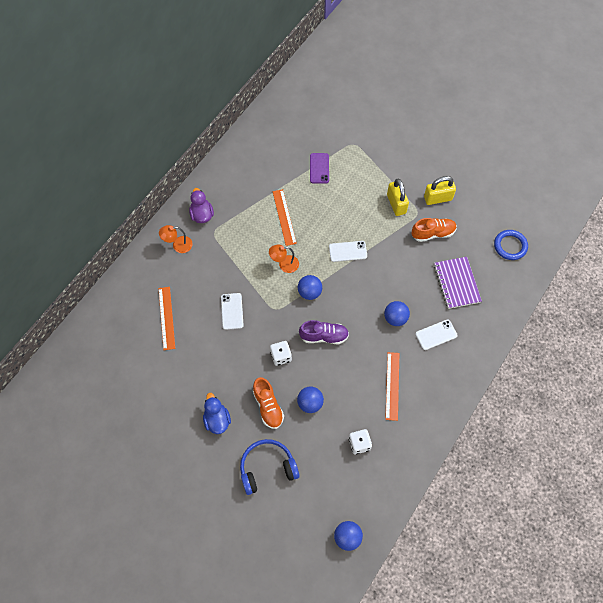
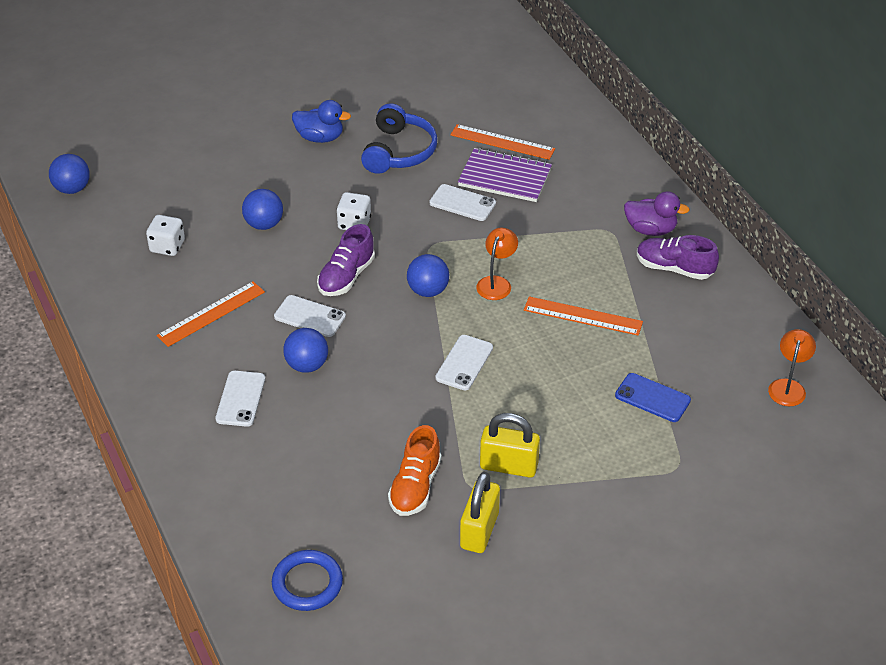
camera: 120 degrees right, 20 degrees down
orange lamp [159,225,193,253] -> orange lamp moved to [768,329,816,406]
blue headphones [240,439,300,495] -> blue headphones moved to [361,103,438,174]
orange shoe [253,377,284,429] -> none
purple phone [310,153,329,183] -> blue phone [615,373,691,422]
orange ruler [385,352,400,421] -> orange ruler turned 75 degrees counterclockwise [157,281,265,347]
purple notebook [434,257,482,309] -> purple notebook moved to [458,148,552,202]
none -> white phone [274,295,346,337]
none -> purple shoe [637,235,719,280]

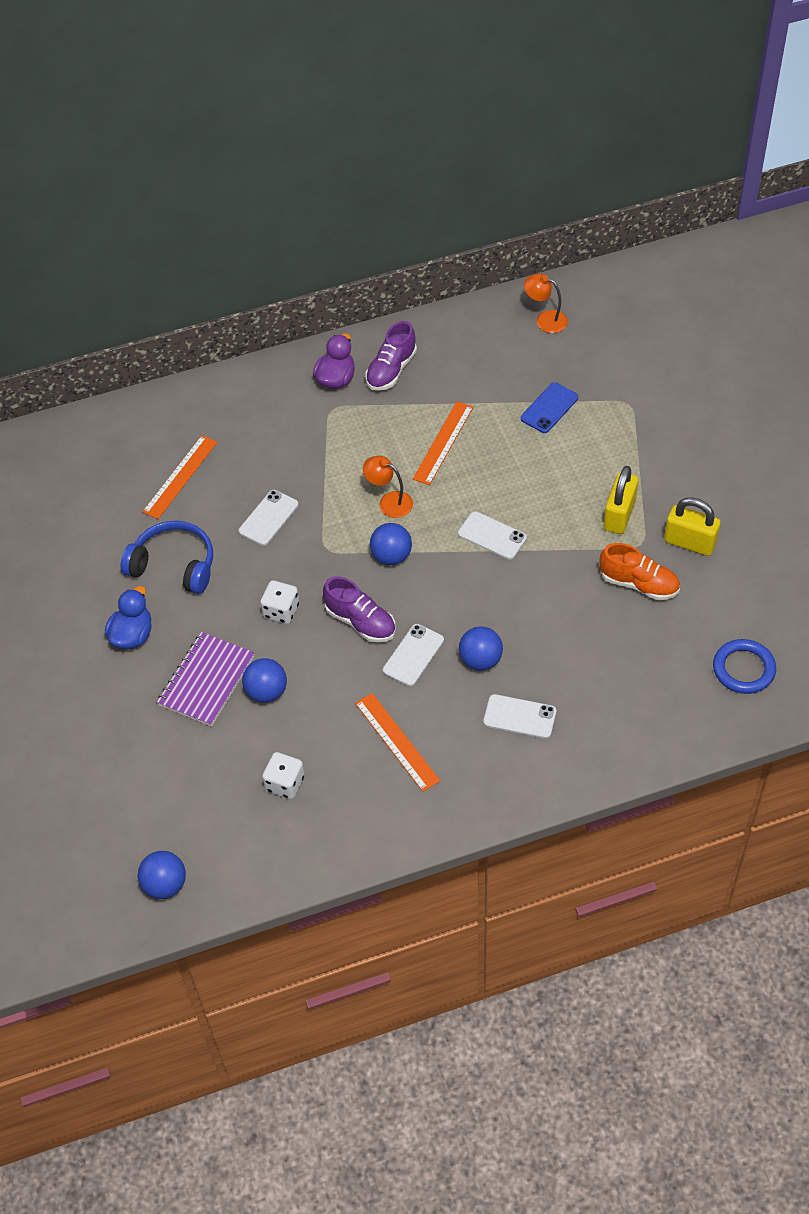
camera: 80 degrees left, 10 degrees up
purple notebook [458,148,552,202] -> purple notebook moved to [157,632,254,726]

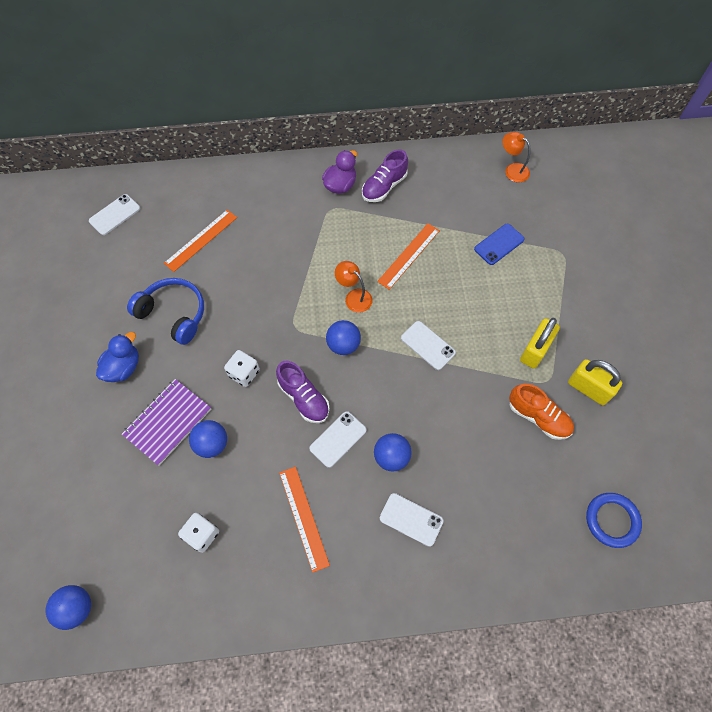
camera: 10 degrees right, 10 degrees up
white phone [239,490,298,546] -> white phone moved to [89,194,140,235]

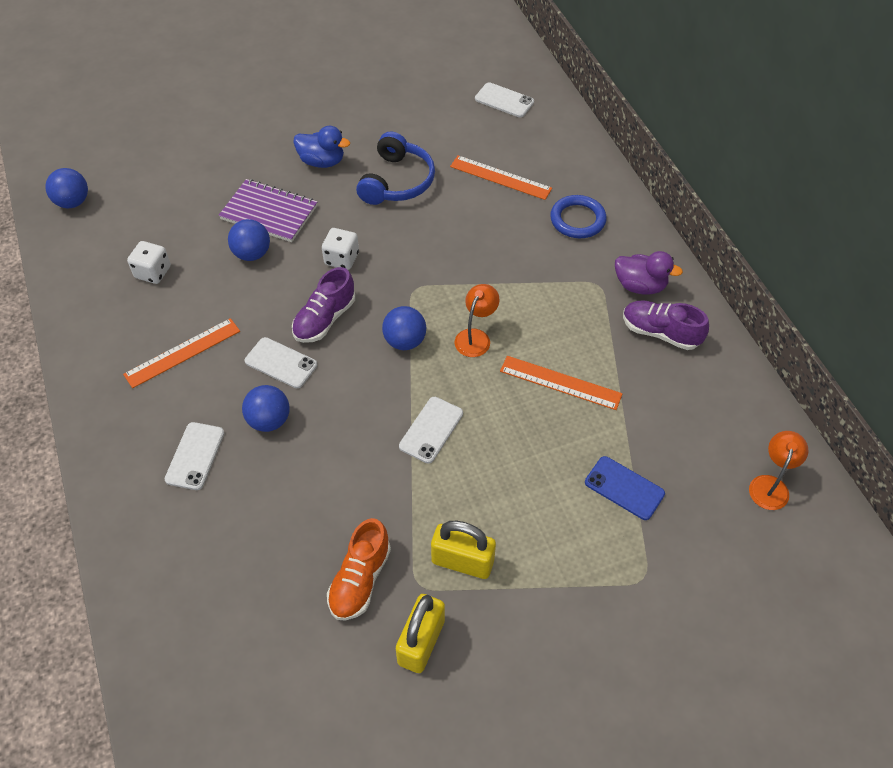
camera: 75 degrees right, 10 degrees down
blue ring [586,493,642,548] -> blue ring moved to [550,195,607,238]

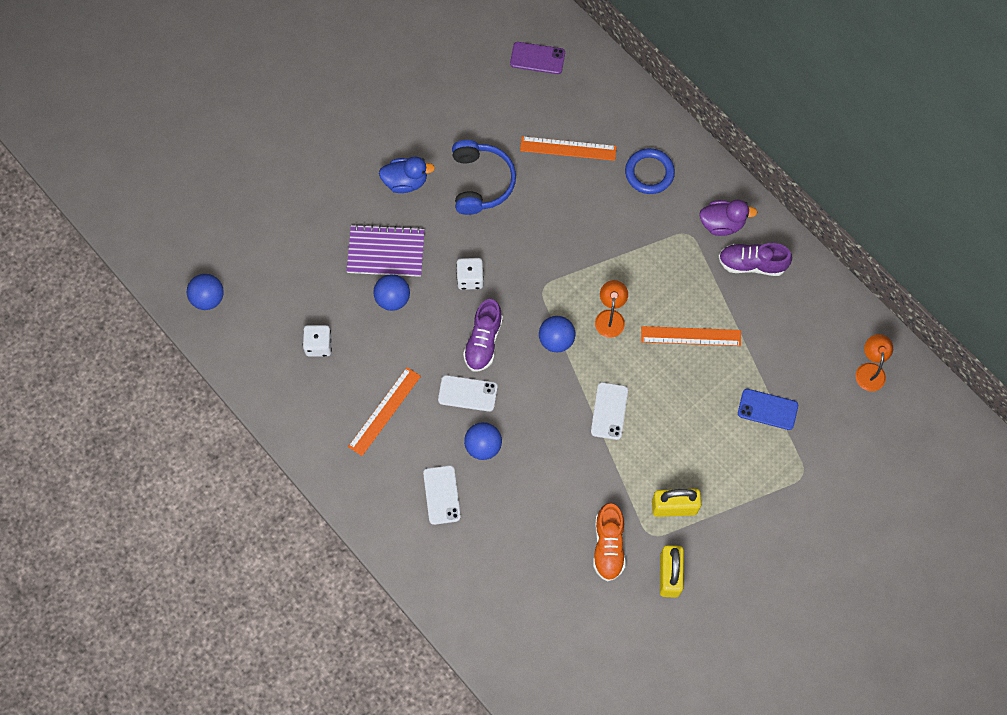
camera: 20 degrees left, 15 degrees up
white phone [475,82,534,117] -> purple phone [510,42,565,74]

